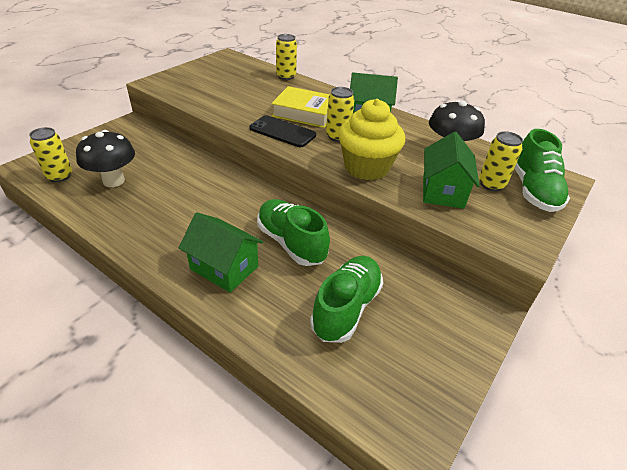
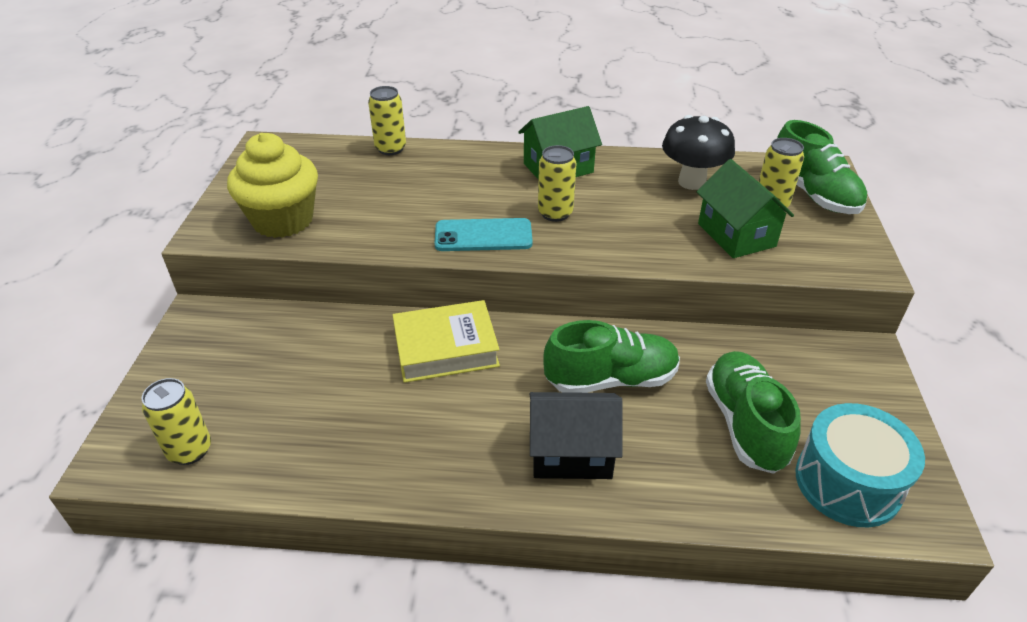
camera: 30 degrees left, 0 degrees up
black mushroom [76,130,135,187] -> none
green house [179,212,263,293] -> black house [530,392,623,479]
black phone [249,115,316,147] -> turquoise phone [435,218,533,251]
green shoe [257,199,330,266] -> green shoe turned 150 degrees clockwise [543,320,680,393]
yellow book [272,86,330,128] -> yellow book moved to [393,300,500,383]
yellow cupcake [338,99,405,180] -> yellow cupcake moved to [227,133,318,238]
none -> turquoise drum [795,403,925,527]

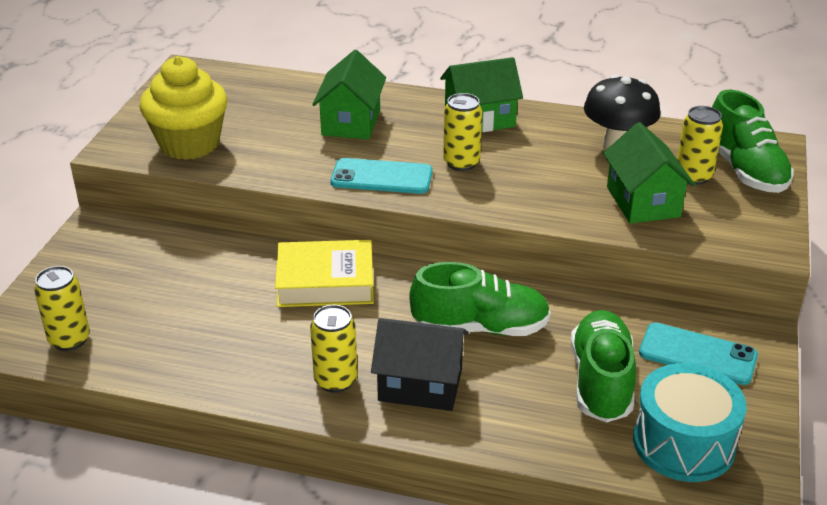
camera: 10 degrees right, 5 degrees down
yellow can [368,86,406,155] -> yellow can moved to [310,305,357,393]
none -> green house [312,50,386,139]
none -> turquoise phone [639,323,758,385]

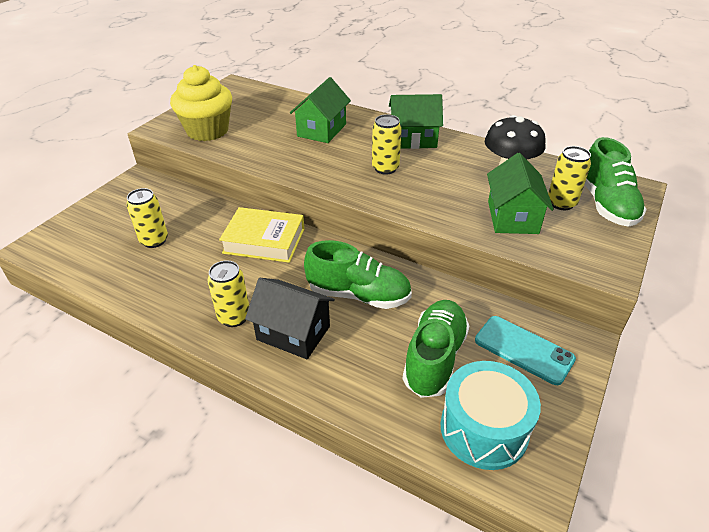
camera: 15 degrees right, 5 degrees up
yellow can [34,266,90,351] -> yellow can moved to [126,188,168,248]
turquoise phone [331,158,432,194] -> none

